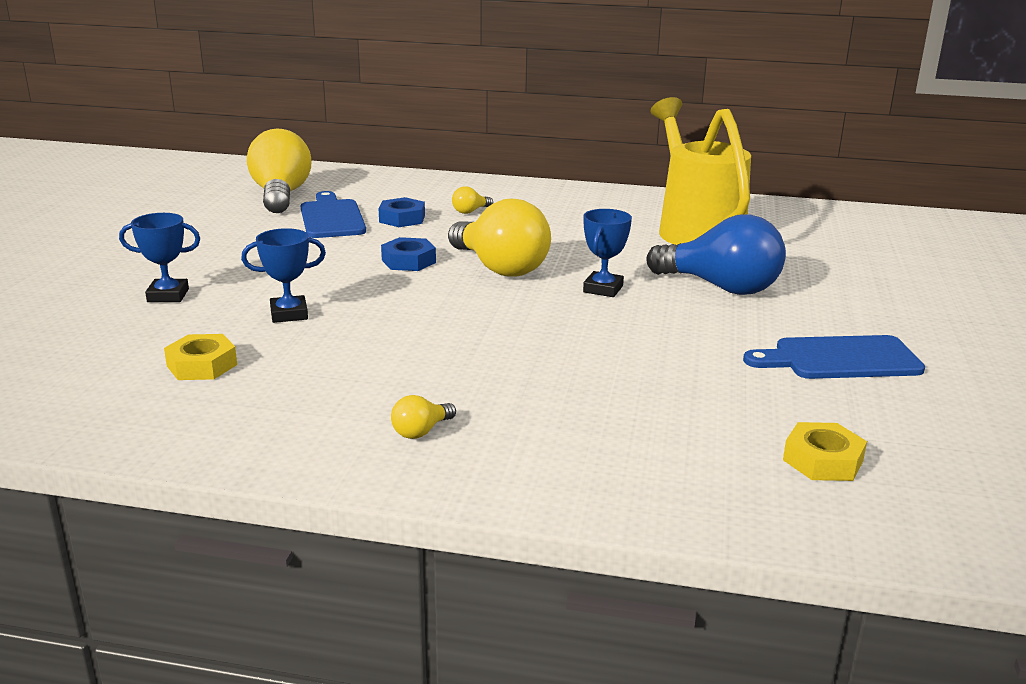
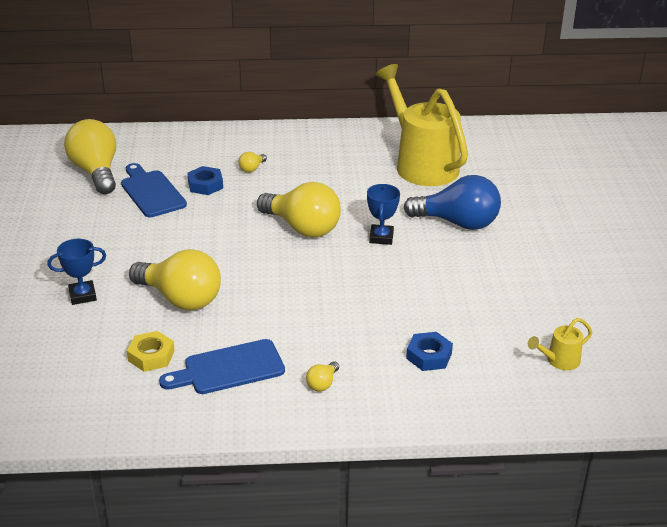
camera: 15 degrees left, 10 degrees up
blue trophy [241,228,326,323] -> yellow light bulb [129,249,221,310]
blue nut [381,237,436,271] -> blue nut moved to [406,332,453,371]
blue cutting board [743,335,925,379] -> blue cutting board moved to [159,339,285,394]
yellow nut [783,422,867,481] -> yellow watering can [528,318,592,370]

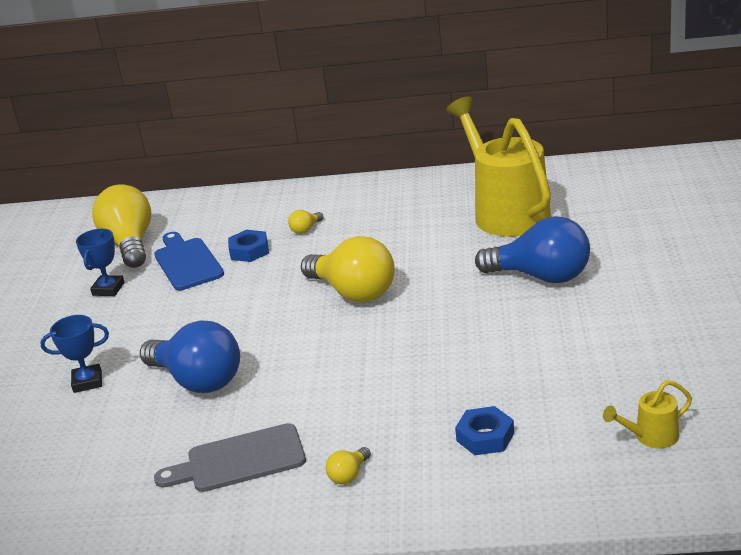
camera: 10 degrees right, 5 degrees down
yellow nut [127,331,175,372] -> none
yellow light bulb [129,249,221,310] -> blue light bulb [140,320,240,393]
blue cutting board [159,339,285,394] -> grey cutting board [154,423,306,492]
blue trophy [367,184,400,245] -> blue trophy moved to [76,229,125,296]

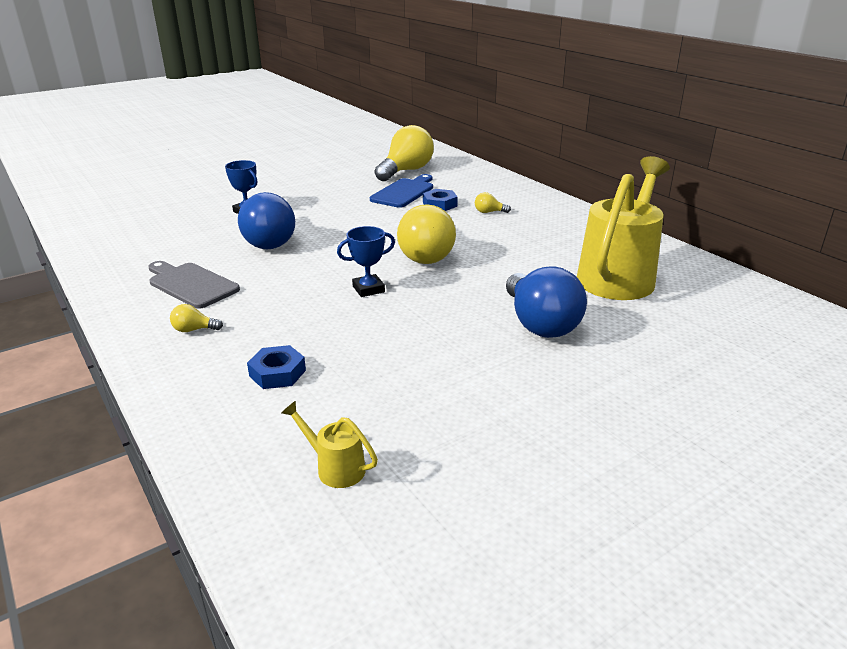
camera: 50 degrees right, 0 degrees up
blue trophy [76,229,125,296] -> blue trophy moved to [337,226,395,297]

